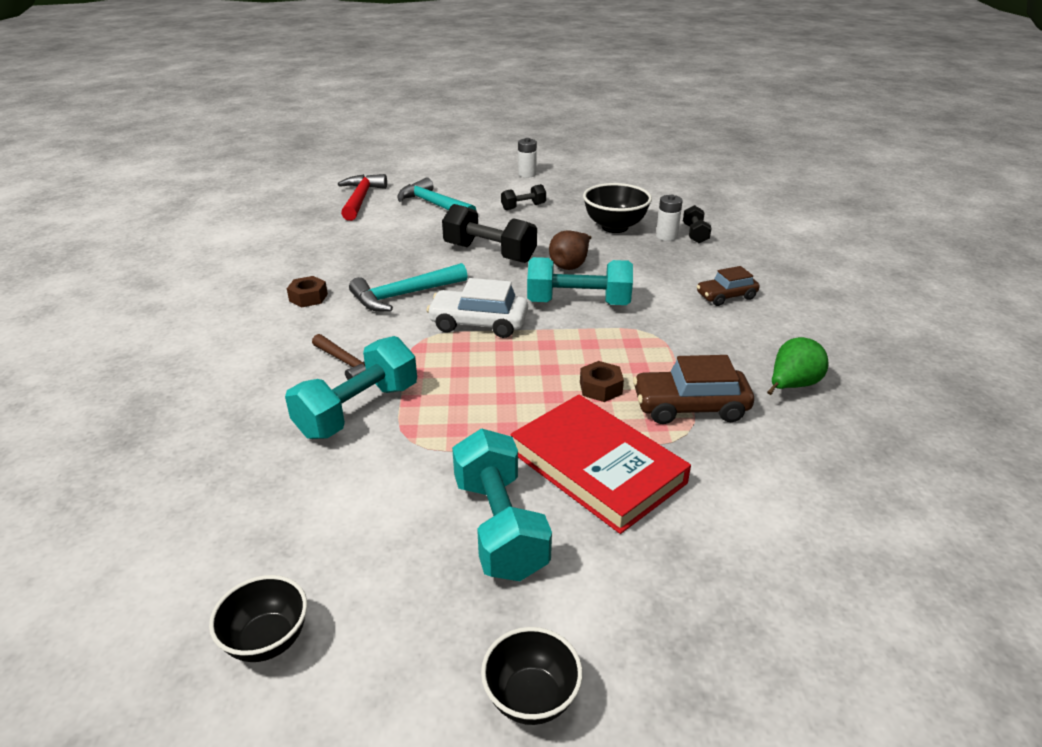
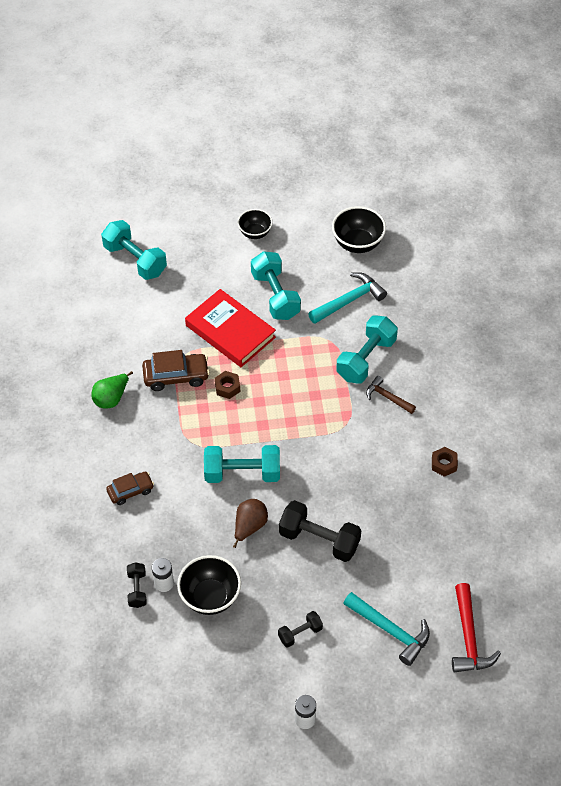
camera: 175 degrees right, 20 degrees up
black bowl [209,575,307,662] -> black bowl [332,206,386,253], size x1.53
turquoise hammer [349,263,468,311] -> turquoise hammer moved to [308,272,387,324]
white car [426,278,528,338] -> none
none -> turquoise dumbbell [101,220,167,280]

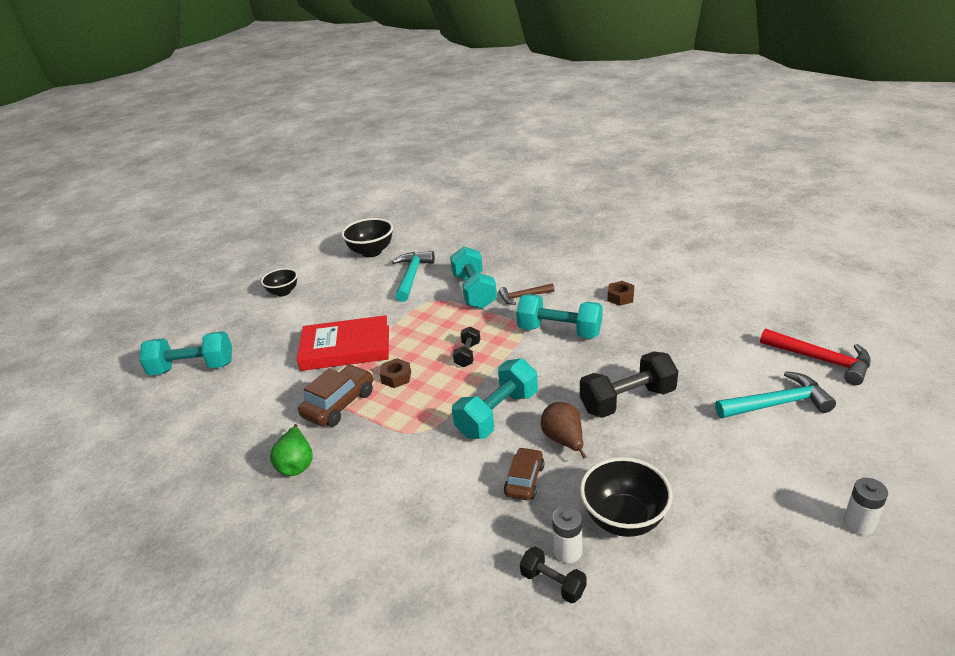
camera: 45 degrees left, 20 degrees down
brown car [106,472,154,505] -> brown car moved to [504,447,544,500]
turquoise dumbbell [251,251,301,320] -> turquoise dumbbell moved to [516,294,603,339]
black dumbbell [278,611,323,648] -> black dumbbell moved to [453,326,480,367]

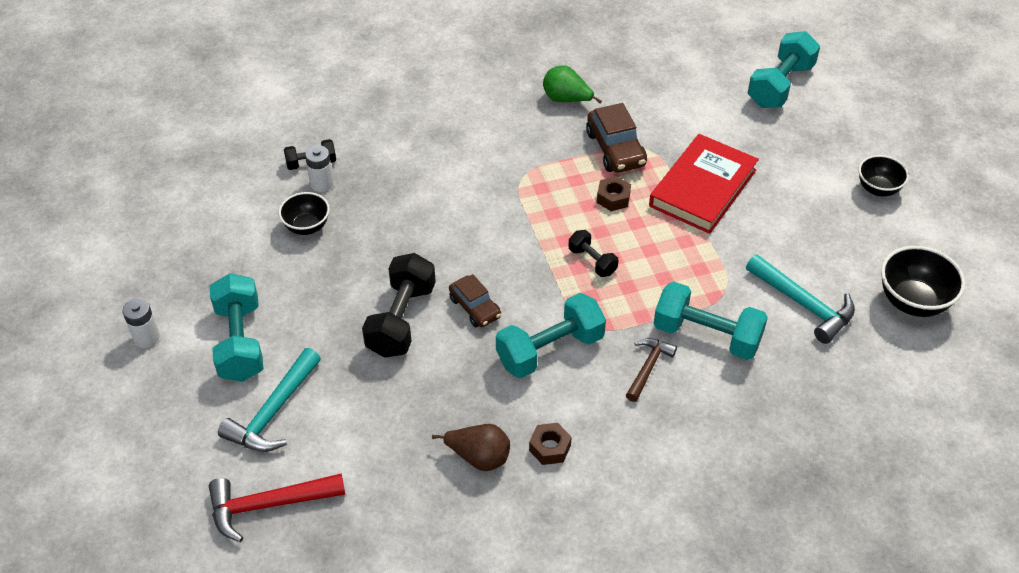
camera: 125 degrees right, 15 degrees up
turquoise dumbbell [452,358,538,439] -> turquoise dumbbell moved to [210,273,264,382]
brown car [504,447,544,500] -> brown car moved to [449,274,501,327]
brown pear [541,402,586,459] -> brown pear moved to [432,424,510,471]
black bowl [580,457,672,537] -> black bowl [279,192,330,235], size x0.65

